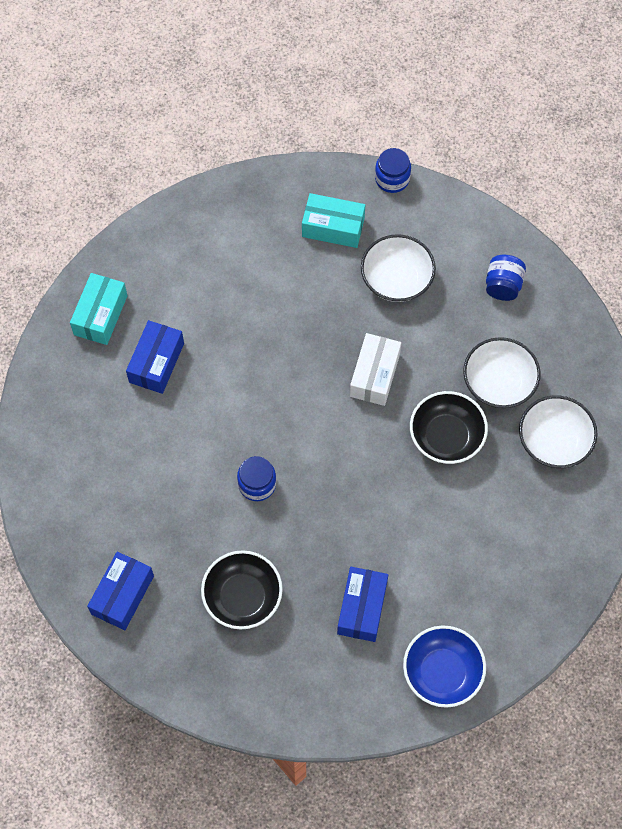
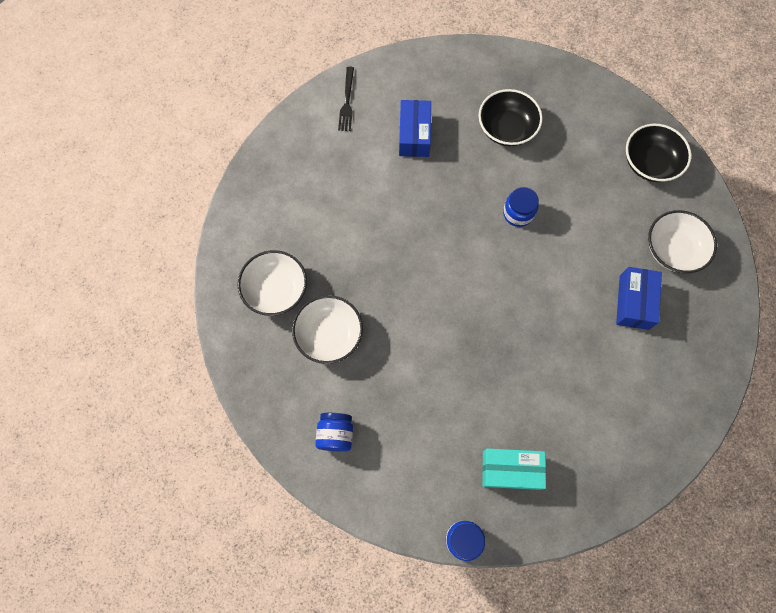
camera: 170 degrees right, 5 degrees up
turquoise box [70,273,128,345] -> none
blue box [87,552,154,630] -> none
white box [350,333,401,406] -> none
white bowl [361,234,436,302] -> white bowl moved to [648,210,717,273]
blue bowl [403,625,486,708] -> black fork [338,67,354,131]
black bowl [410,391,488,464] -> black bowl moved to [626,124,691,182]

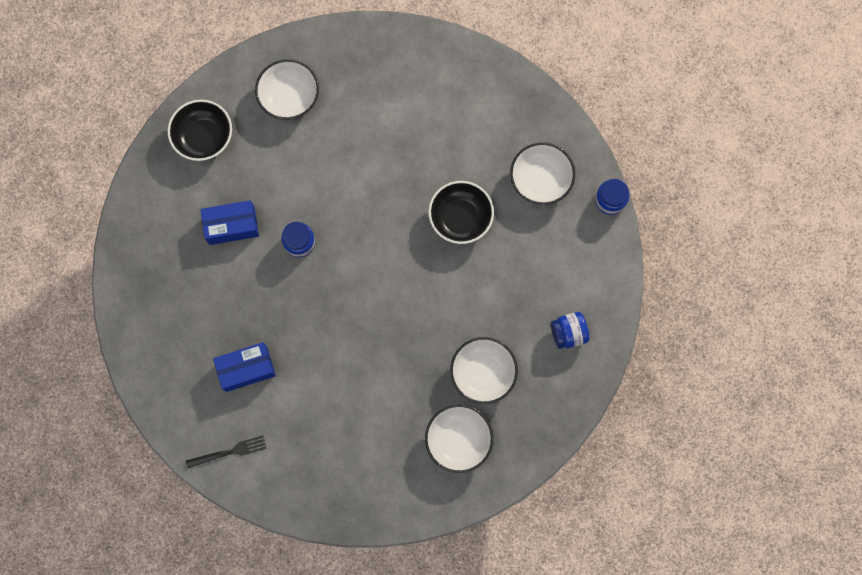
camera: 110 degrees left, 5 degrees up
black bowl [479,89,543,146] -> black bowl moved to [428,181,494,244]
turquoise box [482,448,546,490] -> white bowl [510,142,575,205]
blue box [616,267,662,330] -> blue box moved to [200,200,259,245]

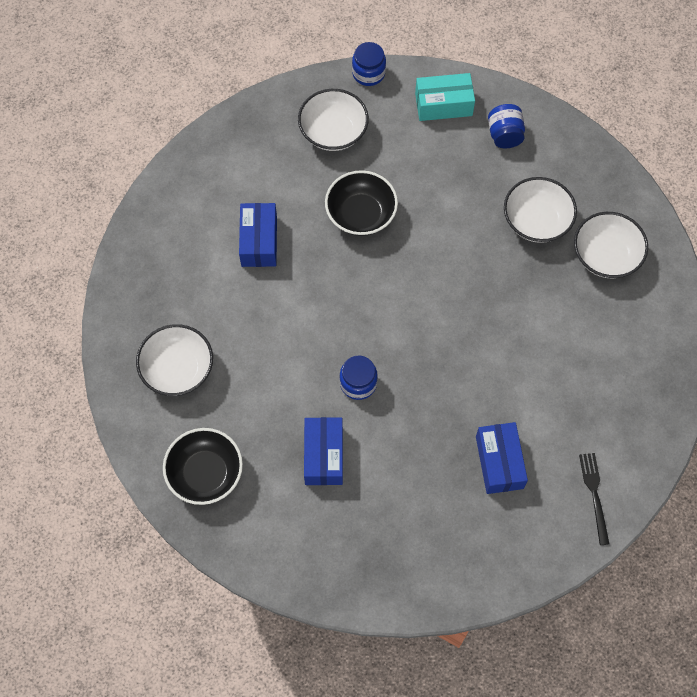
camera: 80 degrees left, 10 degrees down
none -> blue box [239,203,277,267]
none -> turquoise box [415,73,475,121]

